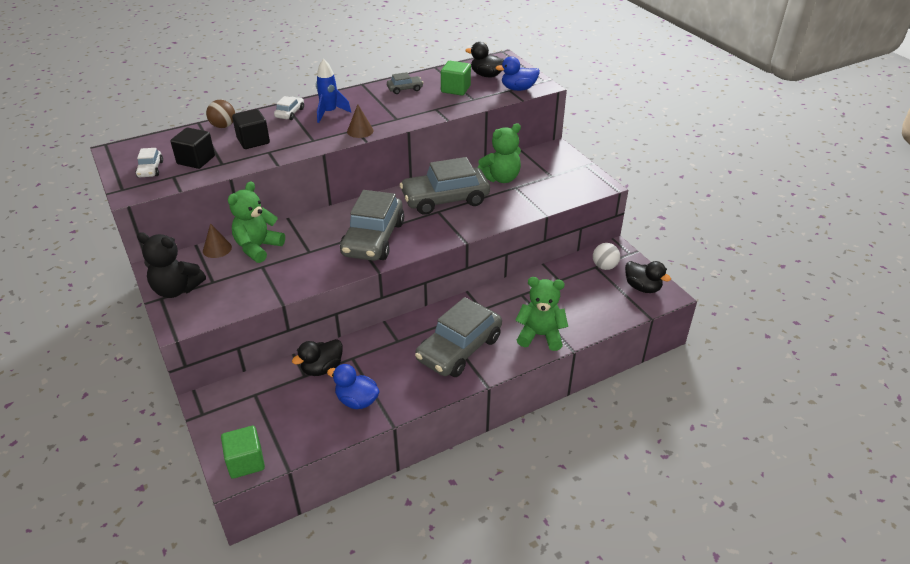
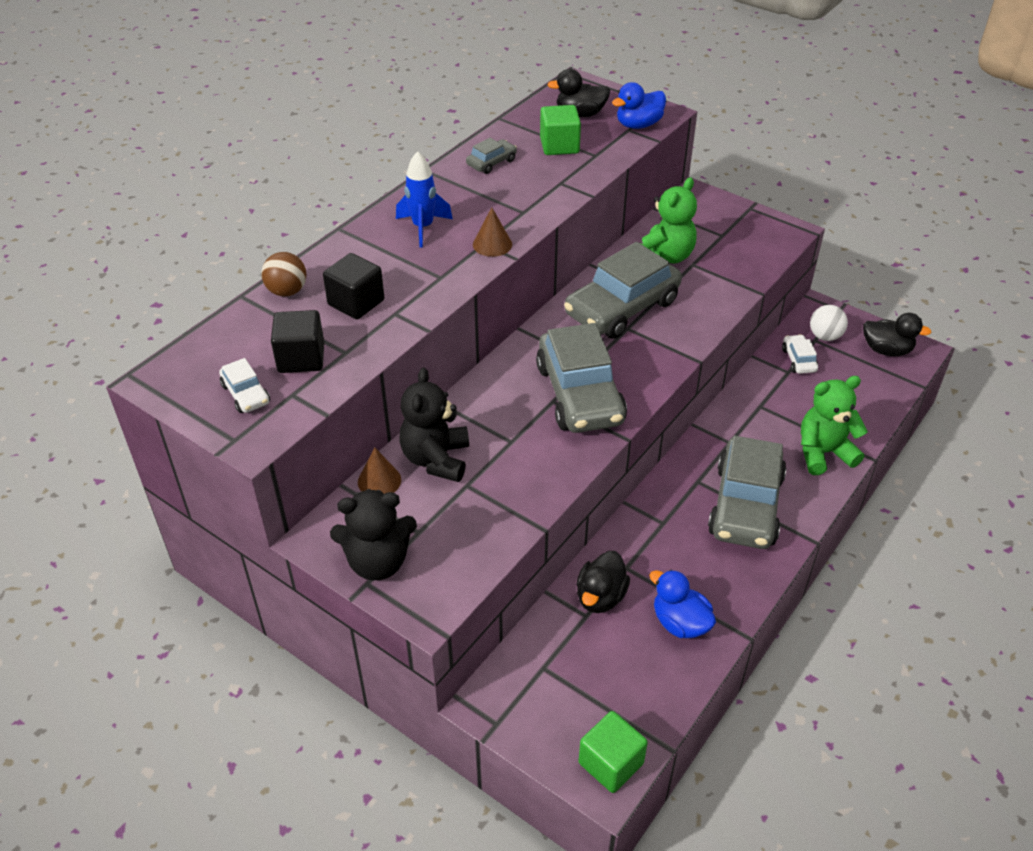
camera: 25 degrees left, 5 degrees up
green teddy bear [228,181,285,263] -> black teddy bear [399,367,469,482]
white car [274,96,304,120] -> white car moved to [782,334,818,374]
blue duck [327,364,380,409] -> blue duck turned 45 degrees clockwise [649,570,716,638]

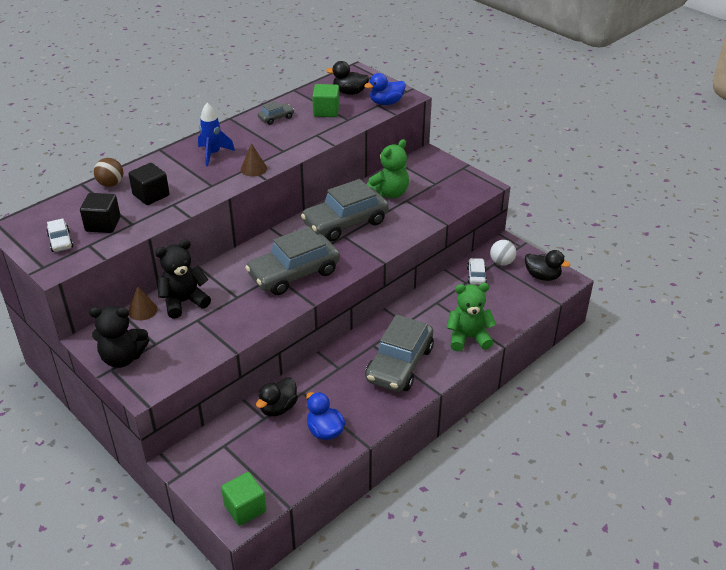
camera: 10 degrees right, 5 degrees down
black teddy bear [399,367,469,482] -> black teddy bear turned 45 degrees clockwise [155,239,211,319]
grey car [536,323,627,433] -> grey car turned 60 degrees clockwise [245,226,340,295]

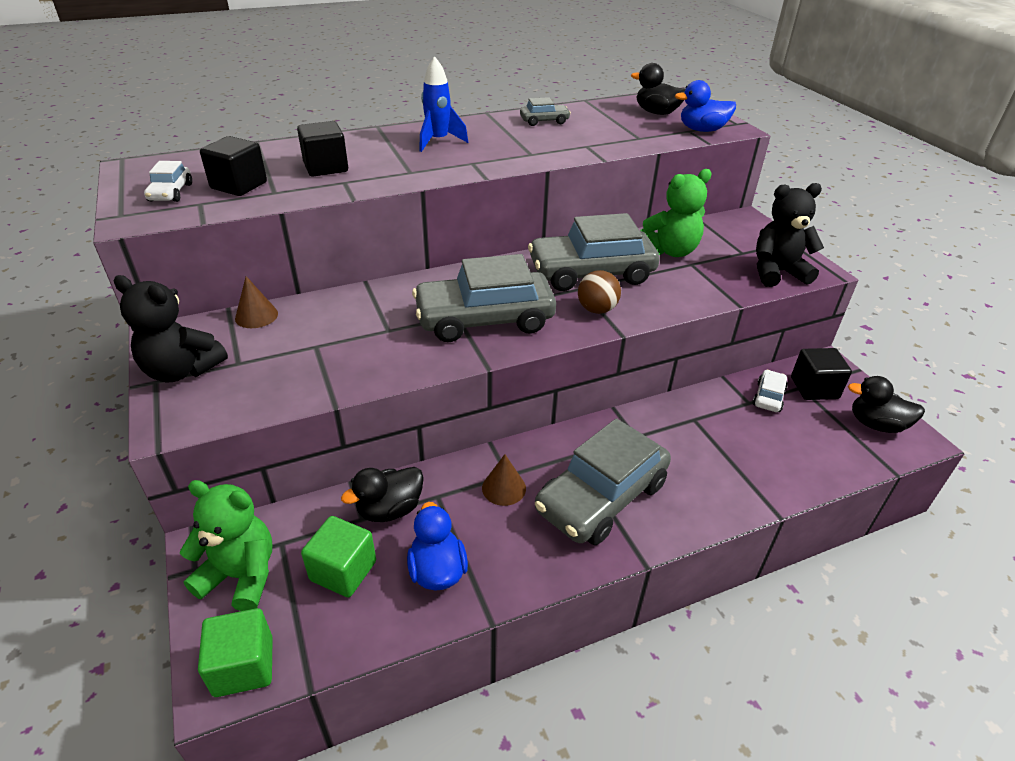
camera: 20 degrees right, 0 degrees up
brown ball [94,158,123,187] -> brown ball moved to [578,270,621,314]
black teddy bear [155,239,211,319] -> black teddy bear moved to [756,183,824,287]
brown cone [241,143,267,177] -> brown cone moved to [482,454,526,506]
green cube [312,84,340,117] -> green cube moved to [301,516,376,597]
green teddy bear [447,283,496,351] -> green teddy bear moved to [180,480,272,611]
white ball [490,240,516,266] -> black cube [791,348,852,400]
black duck [525,250,570,281] -> black duck turned 150 degrees clockwise [848,376,925,433]

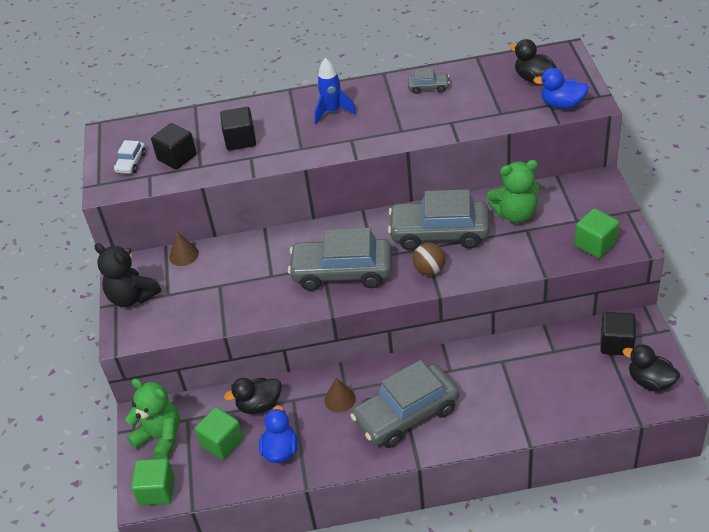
camera: 20 degrees right, 5 degrees up
white car [752,370,788,412] -> none
black teddy bear [756,183,824,287] -> green cube [575,209,619,258]

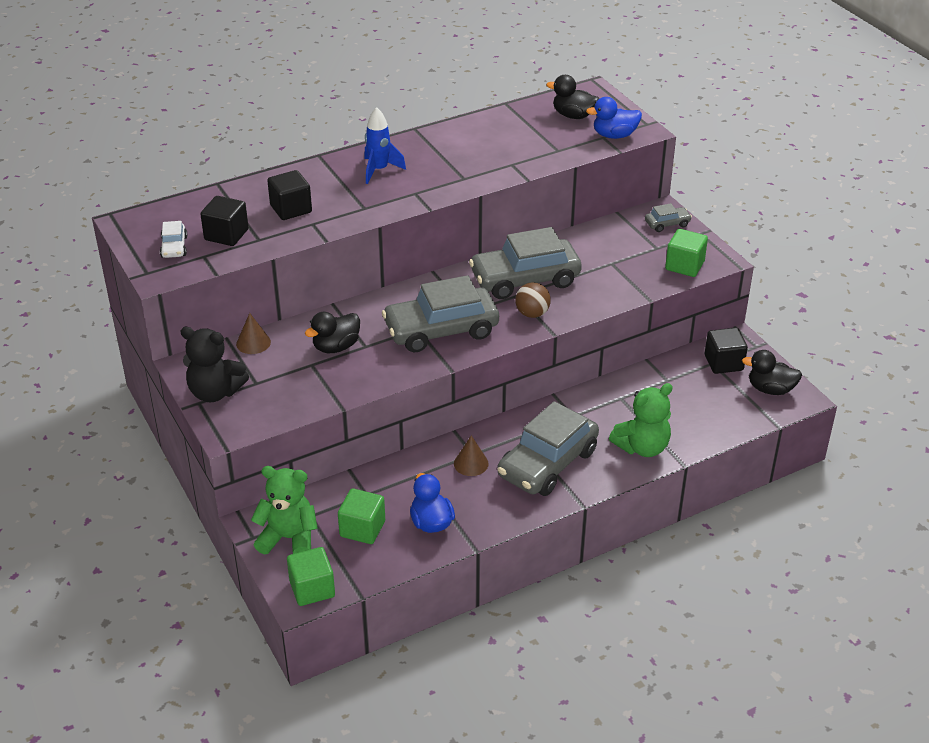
camera: 25 degrees left, 5 degrees down
black duck [224,378,281,414] -> black duck moved to [305,312,360,353]
grey car [408,69,450,94] -> grey car moved to [645,203,692,232]
green teddy bear [487,160,541,223] -> green teddy bear moved to [609,383,673,457]

